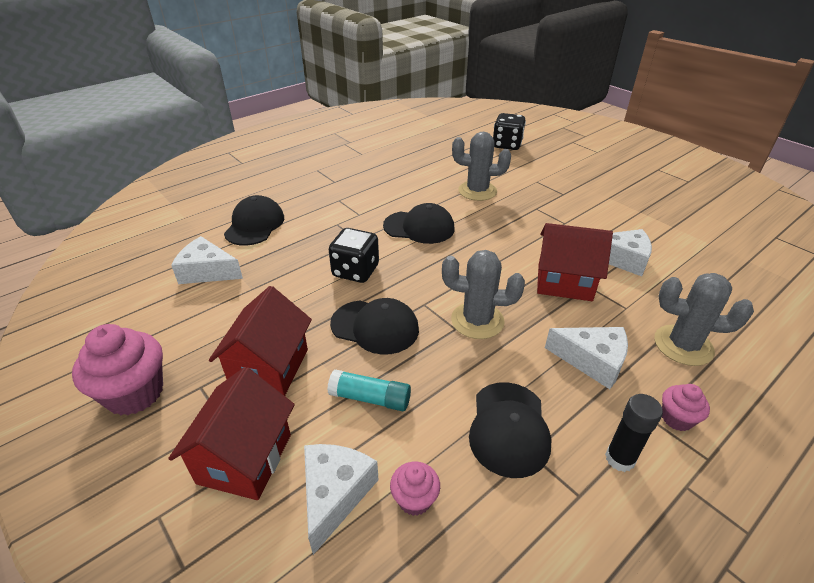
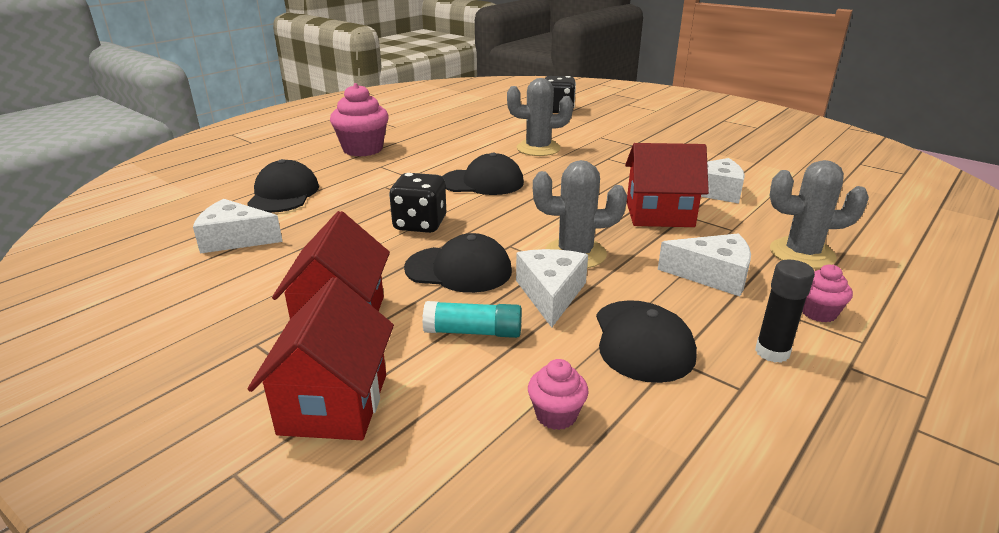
camera: 10 degrees left, 10 degrees down
pink cupcake [72,324,163,415] -> pink cupcake moved to [330,83,389,157]
white cheese [304,444,379,555] -> white cheese moved to [516,249,588,328]

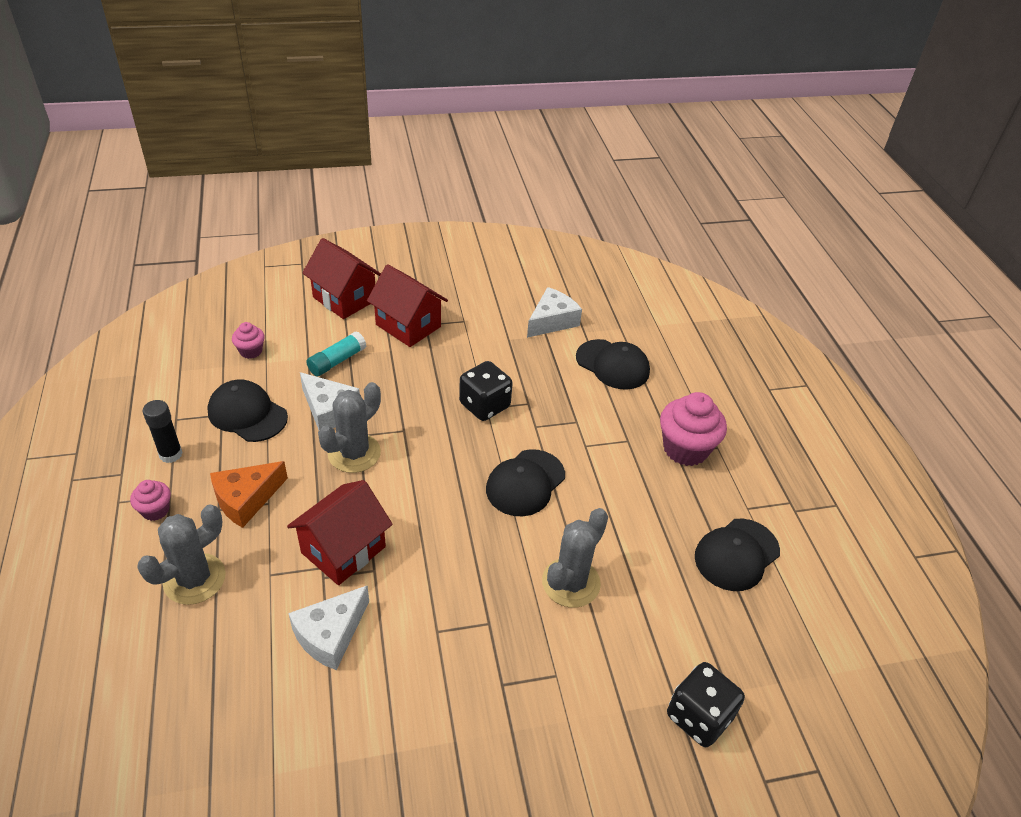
camera: 125 degrees right, 15 degrees up
black cap [404,233,512,293] -> black cap moved to [695,518,780,591]
white cheese [658,233,751,296] -> orange cheese [210,461,288,528]

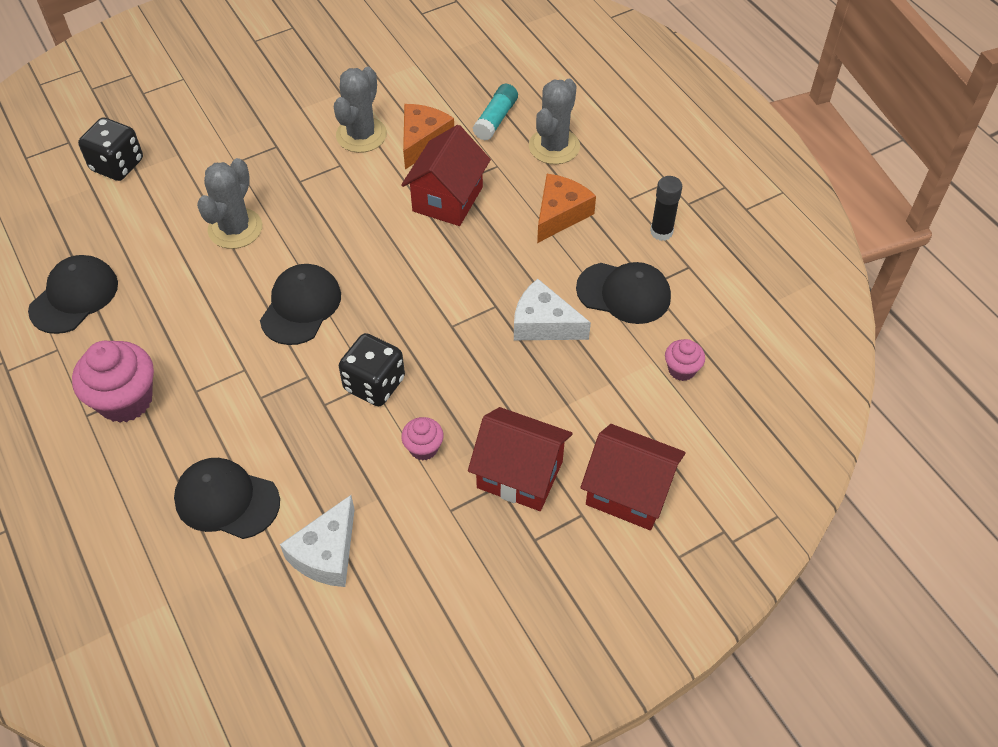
camera: 165 degrees right, 10 degrees up
pink cupcake [130,480,171,521] -> pink cupcake moved to [401,417,444,460]
white cheese [288,585,369,670] -> orange cheese [403,104,454,169]
turquoise glue stick [306,331,366,376] -> turquoise glue stick moved to [473,84,518,141]
grey cactus [318,382,381,473] -> grey cactus moved to [334,67,387,153]

